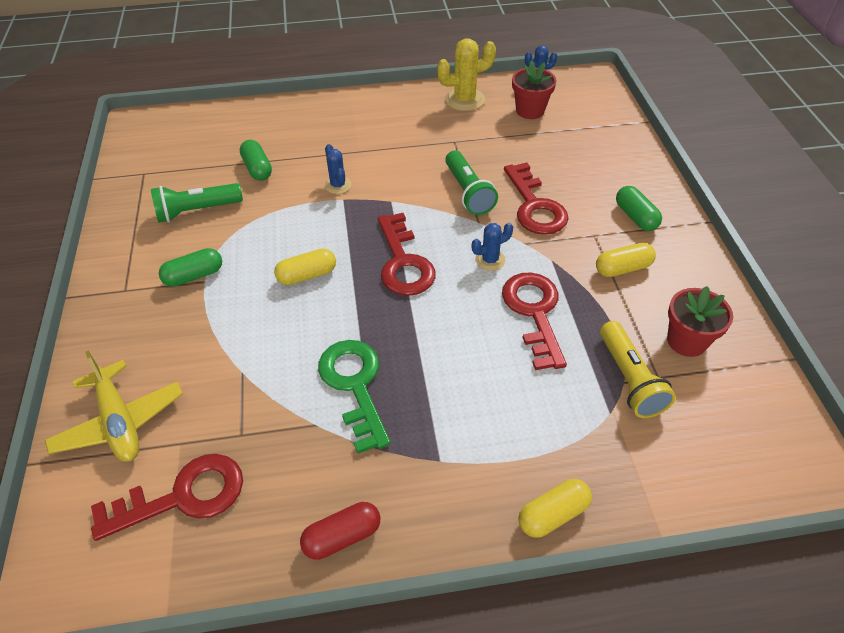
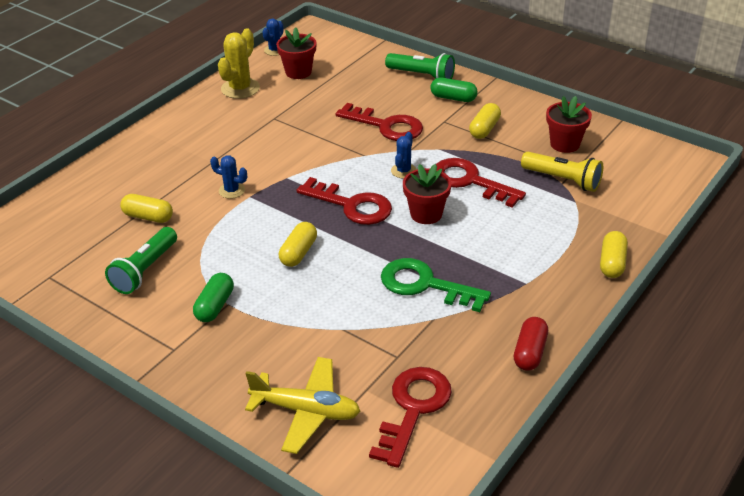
camera: 45 degrees left, 10 degrees down
green capsule [240,140,272,181] -> yellow capsule [120,194,173,223]
green flashlight [445,151,498,215] -> green flashlight moved to [385,53,455,79]
none -> red flower pot [403,164,451,224]

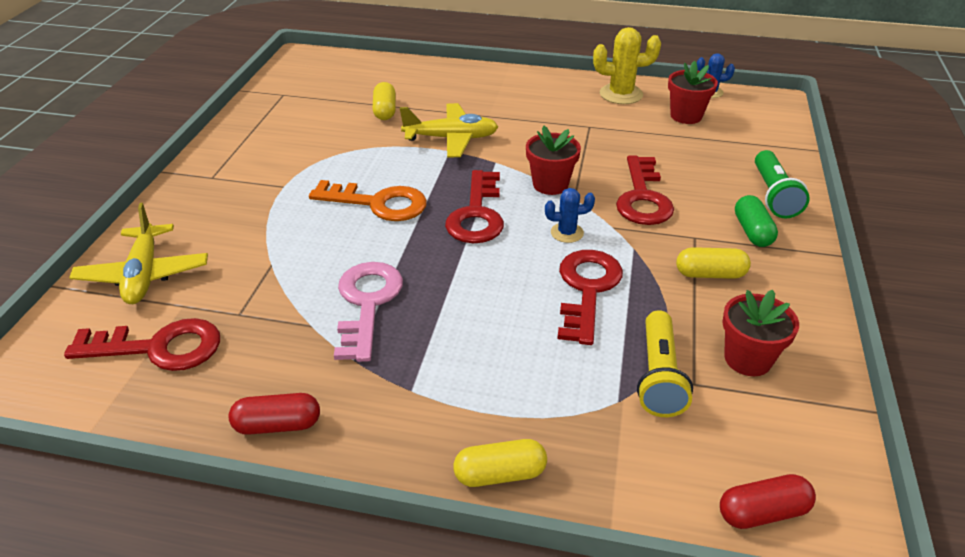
camera: 65 degrees right, 0 degrees up
green flashlight [105,227,177,294] -> none
green capsule [193,273,234,322] -> none
blue cactus [210,155,247,199] -> yellow plane [400,103,498,158]
yellow capsule [279,222,317,267] -> orange key [309,180,427,221]
green key [381,258,491,312] -> pink key [334,262,403,362]
red flower pot [403,164,451,224] -> red flower pot moved to [526,126,581,195]
none -> red capsule [720,474,816,529]

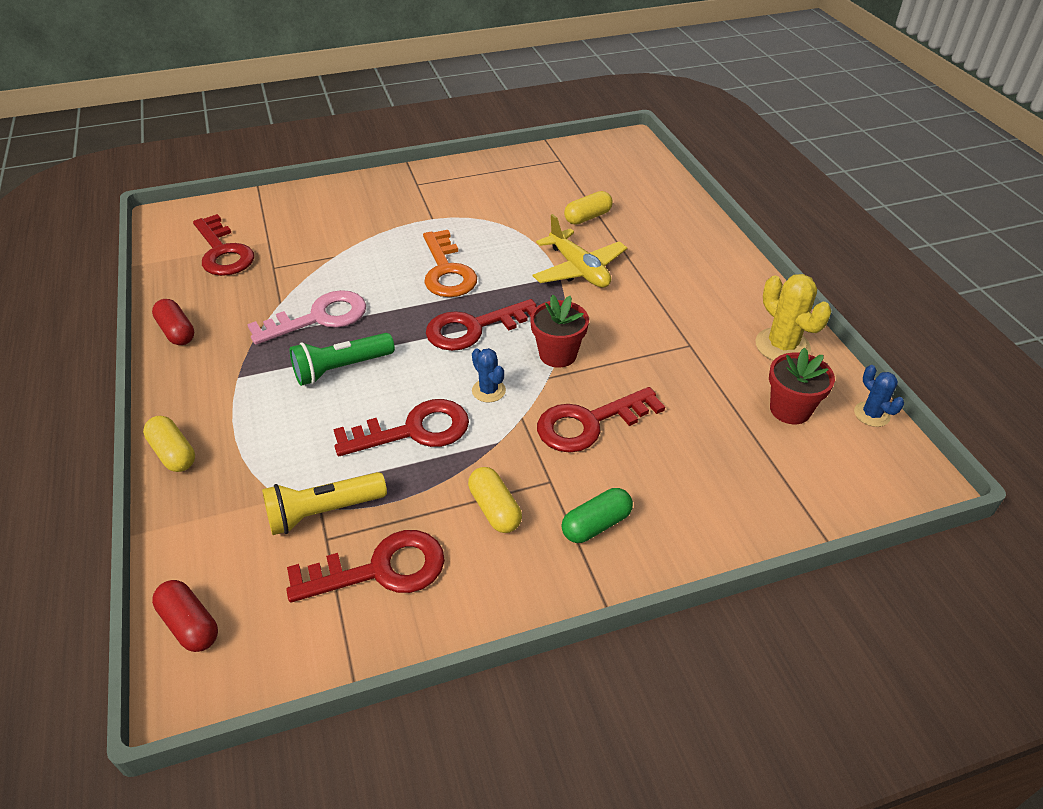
camera: 60 degrees right, 5 degrees up
yellow plane [69,203,208,304] -> none
red flower pot [722,290,799,376] -> red key [286,530,445,602]
green flashlight [755,150,810,218] -> green flashlight moved to [290,333,395,386]

